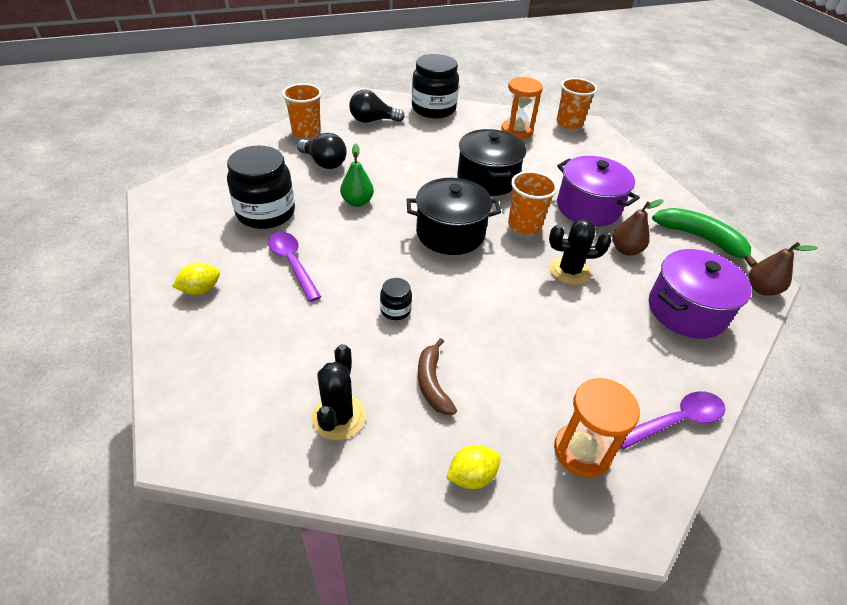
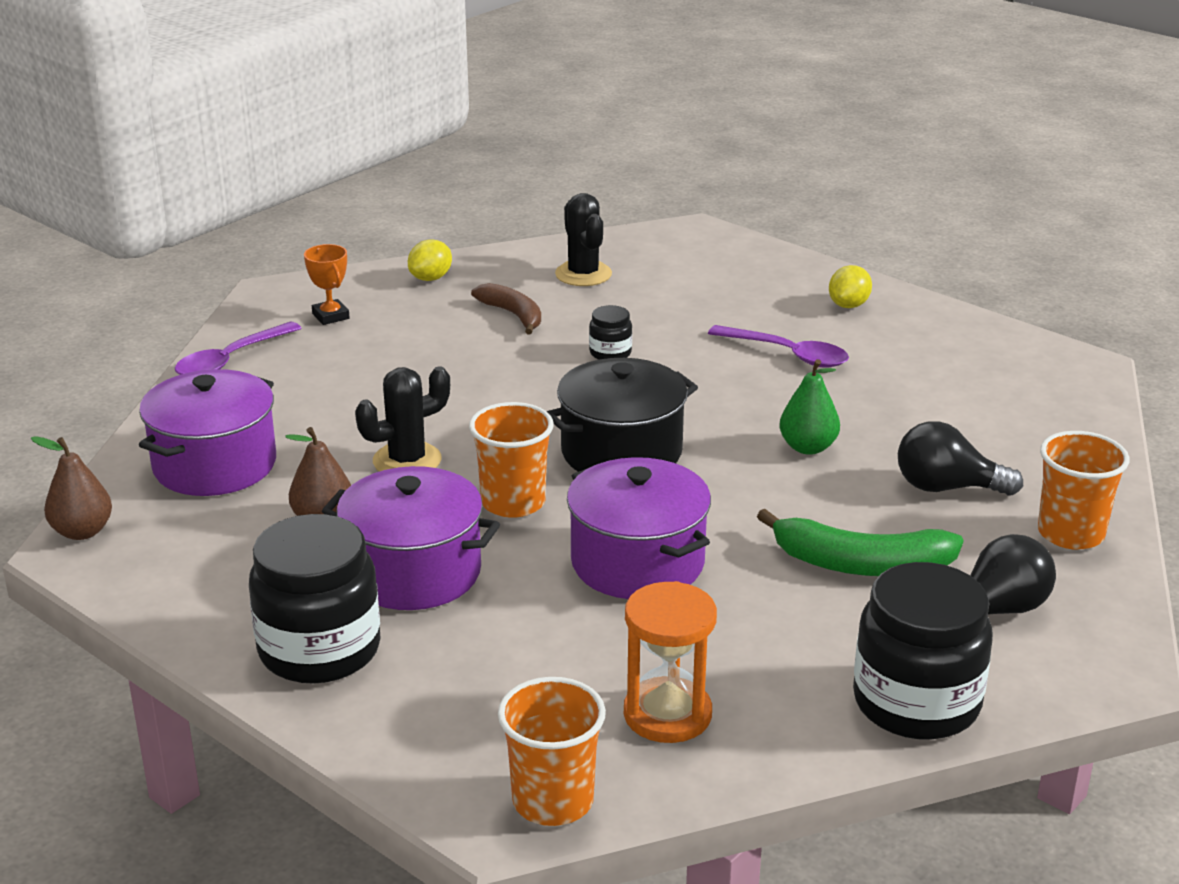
camera: 155 degrees right, 15 degrees down
black jar [227,146,295,229] -> black jar moved to [249,514,381,684]
black pot [457,129,526,196] -> purple pot [567,457,711,599]
orange hourglass [554,378,640,477] -> orange trophy [304,244,350,325]
green banana [652,208,757,268] -> green banana moved to [757,509,964,576]

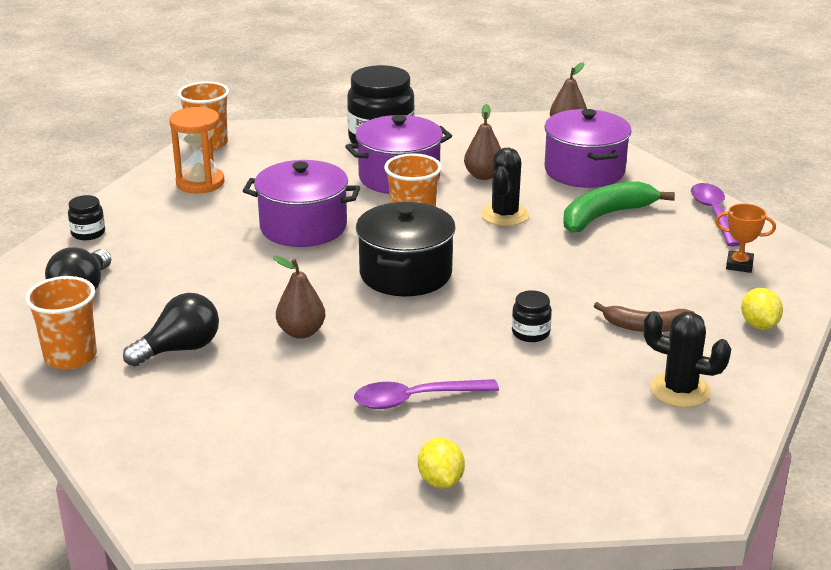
camera: 135 degrees right, 0 degrees up
green banana [757,509,964,576] -> green banana moved to [563,181,675,233]
green pear [780,359,840,455] -> brown pear [273,256,325,339]
black jar [853,562,993,740] -> black jar [68,195,105,240], size x0.45

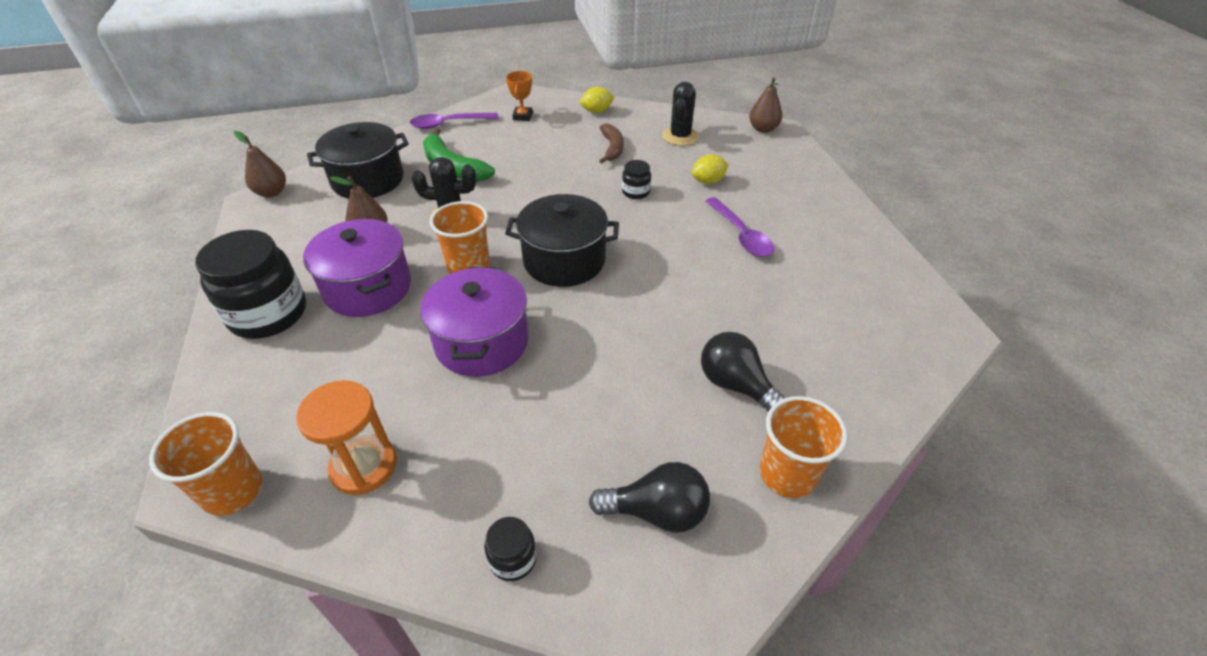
camera: 100 degrees left, 15 degrees up
brown pear [273,256,325,339] -> brown pear moved to [749,77,782,133]
yellow lemon [418,438,465,488] -> yellow lemon moved to [692,154,729,184]
purple pot [544,109,632,188] -> black pot [307,122,409,198]

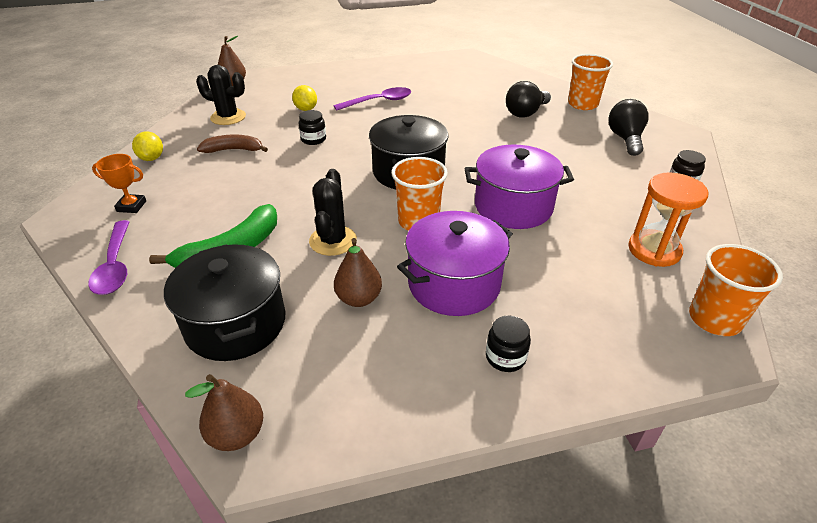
camera: 90 degrees left, 5 degrees down
black jar [195,230,306,339] -> black jar [486,315,531,372], size x0.45

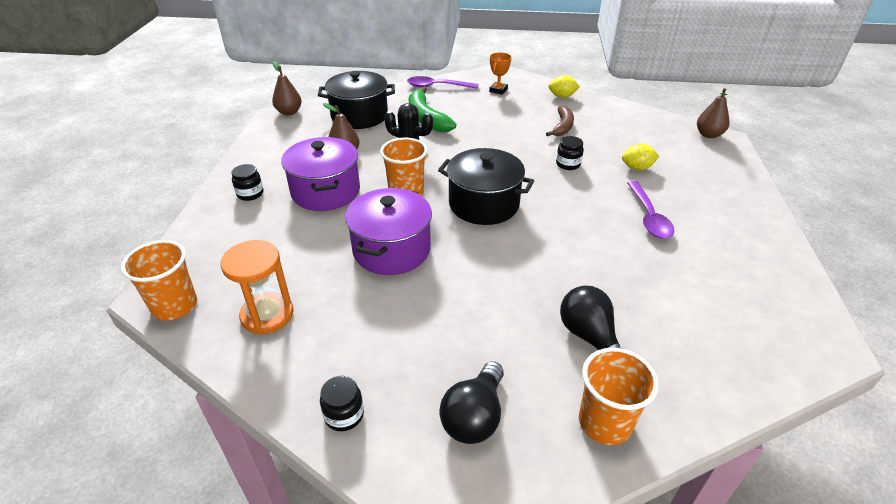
camera: 110 degrees right, 0 degrees up
black cactus [196,65,246,125] -> none
black light bulb [608,99,649,156] -> black light bulb turned 90 degrees clockwise [440,361,504,444]

